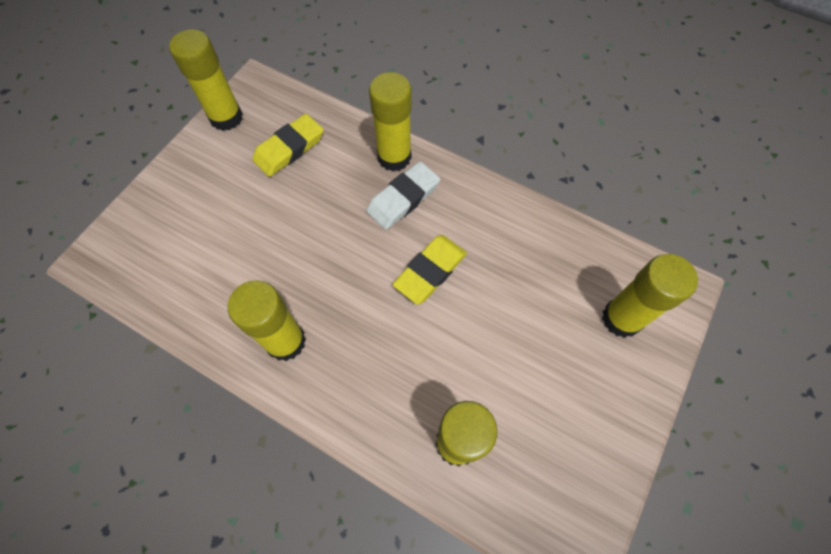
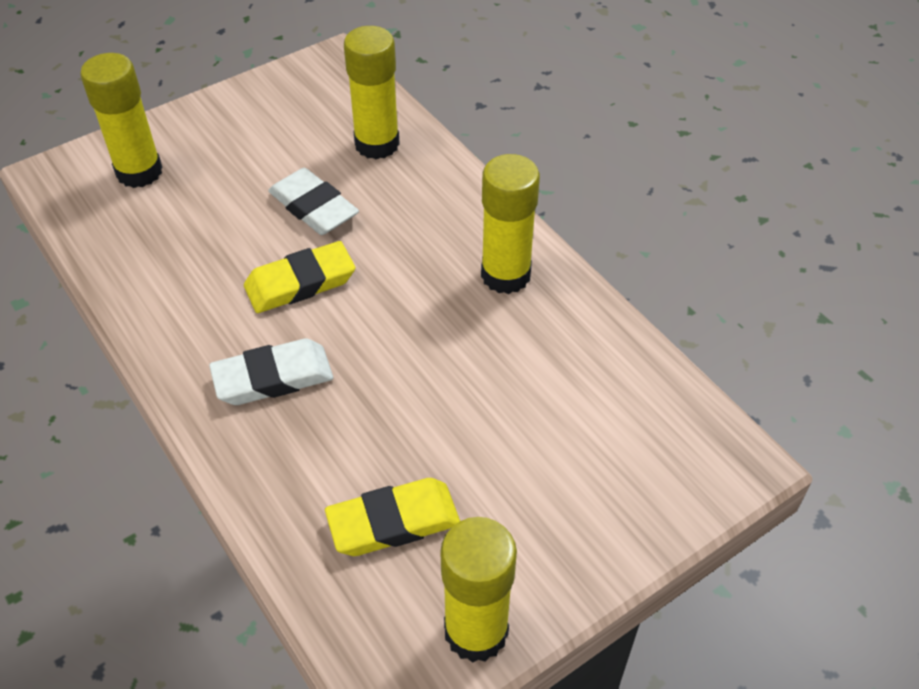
camera: 155 degrees left, 15 degrees down
yellow glue stick [369,72,412,171] -> none
none -> white eraser [268,168,359,235]

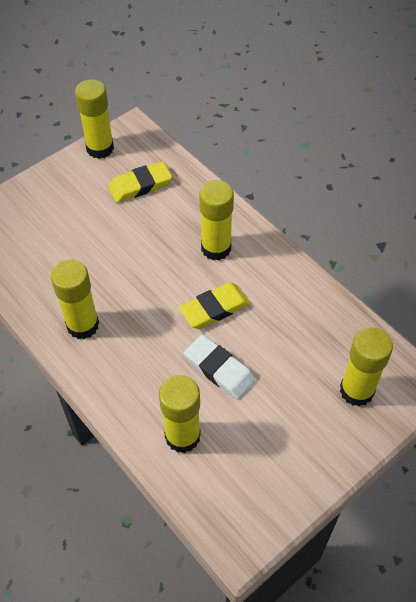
camera: 175 degrees right, 5 degrees up
white eraser [209,338,333,405] -> yellow glue stick [199,180,234,260]

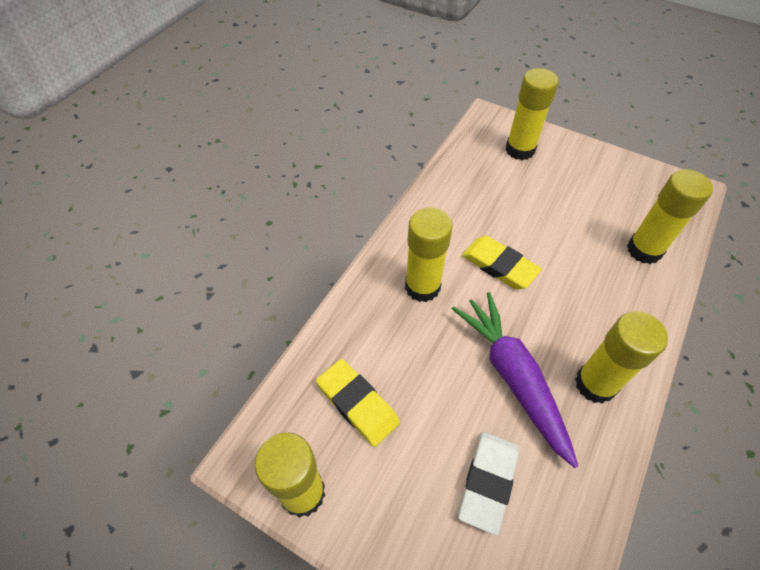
camera: 110 degrees left, 0 degrees up
white eraser [184,335,255,399] -> white eraser moved to [458,432,519,535]
none -> purple carrot [452,292,578,468]

